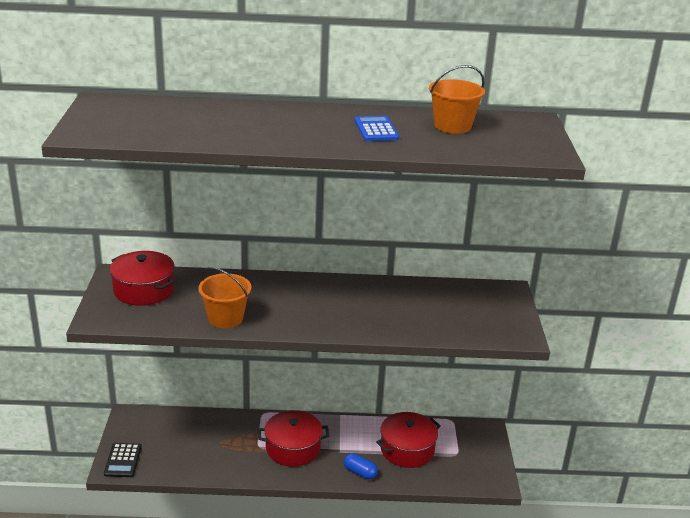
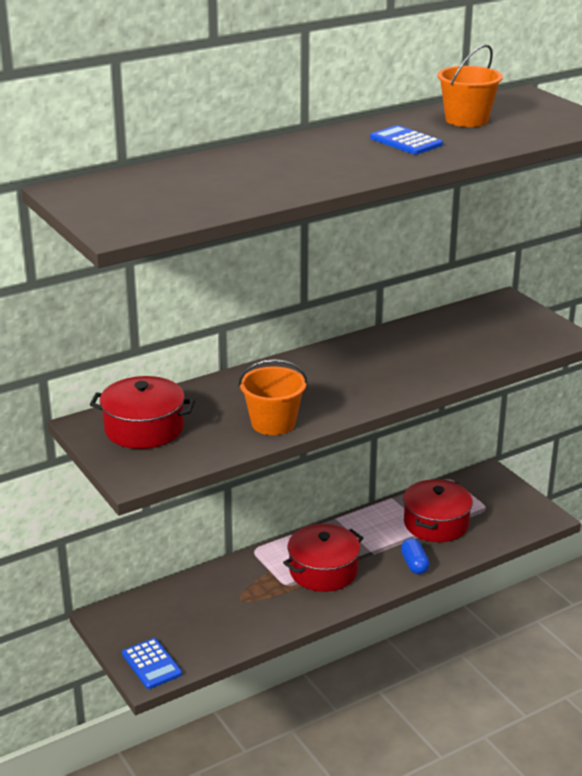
camera: 30 degrees left, 0 degrees up
black calculator [104,443,142,477] -> blue calculator [122,638,182,689]
blue capsule [344,453,378,480] -> blue capsule turned 75 degrees clockwise [401,538,430,574]

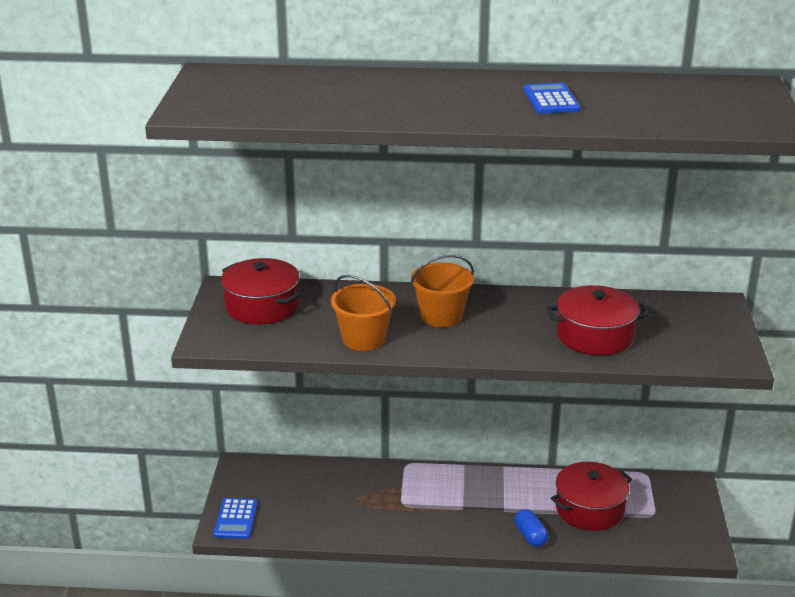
camera: 35 degrees right, 0 degrees up
red pot [283,524,363,592] -> red pot moved to [547,285,649,356]
blue capsule [401,538,430,574] -> blue capsule turned 45 degrees counterclockwise [515,509,548,547]
orange bucket [437,44,503,127] -> orange bucket moved to [411,255,474,327]

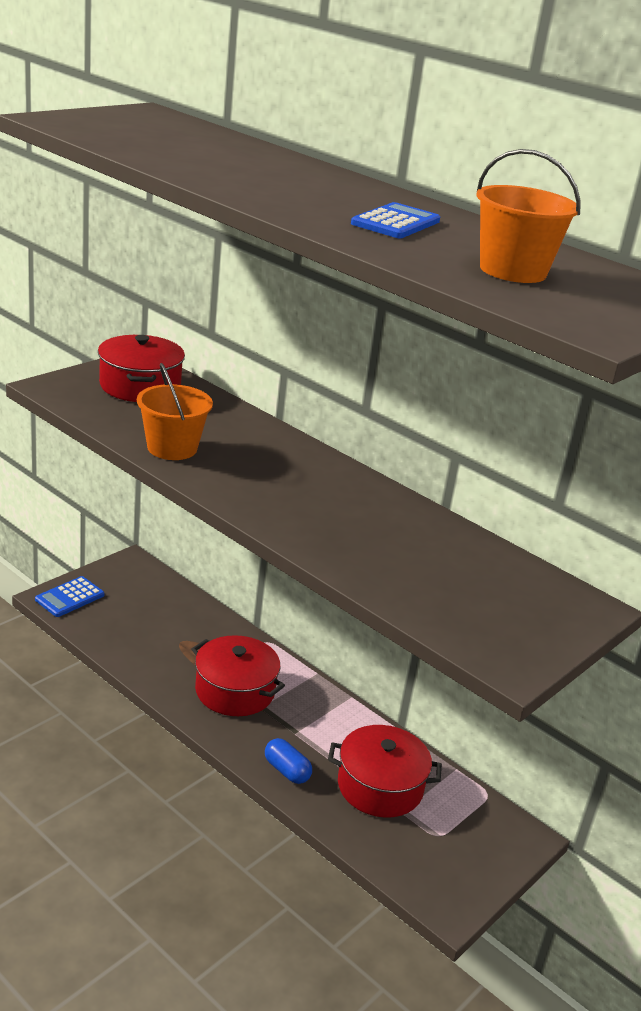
camera: 35 degrees right, 0 degrees up
orange bucket [411,255,474,327] -> orange bucket moved to [477,149,581,283]
blue capsule [515,509,548,547] -> blue capsule turned 60 degrees counterclockwise [265,738,312,784]
red pot [547,285,649,356] -> red pot moved to [191,635,285,716]

